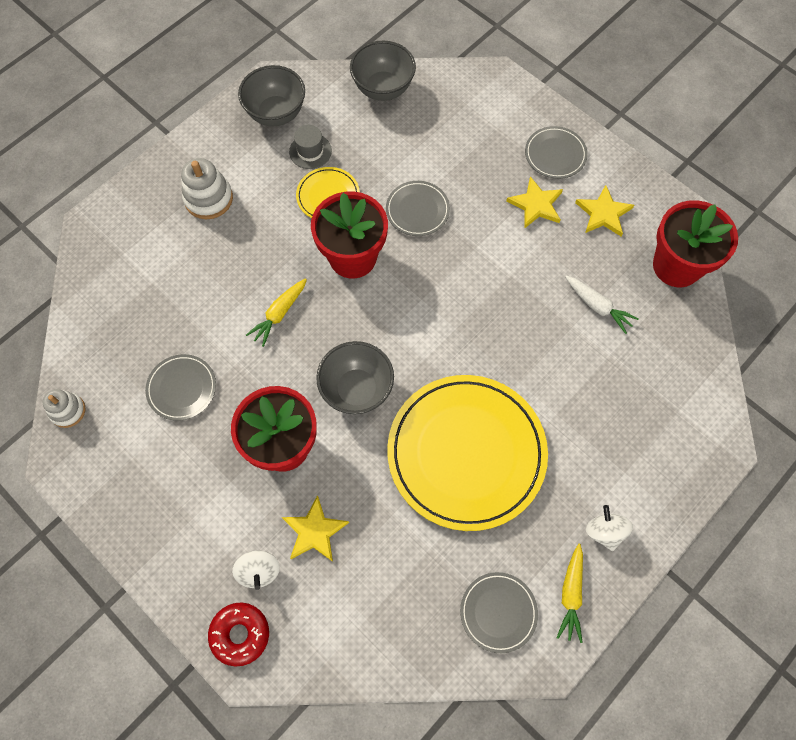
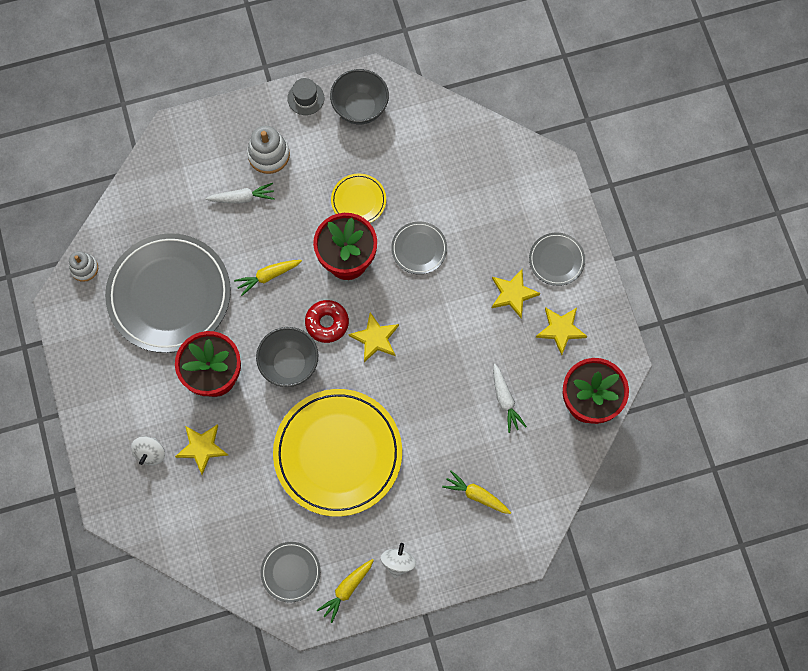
camera: 30 degrees right, 5 degrees up
grey plate [145,354,216,421] -> grey plate [105,233,231,353], size x2.20
red donut [208,602,269,666] -> red donut moved to [305,300,349,343]
grey hat [289,125,332,169] -> grey hat moved to [287,78,324,115]
grey bowl [350,41,416,101] -> none
none -> white carrot [206,183,275,204]
none -> yellow star [348,312,399,362]
none -> yellow carrot [442,470,511,514]

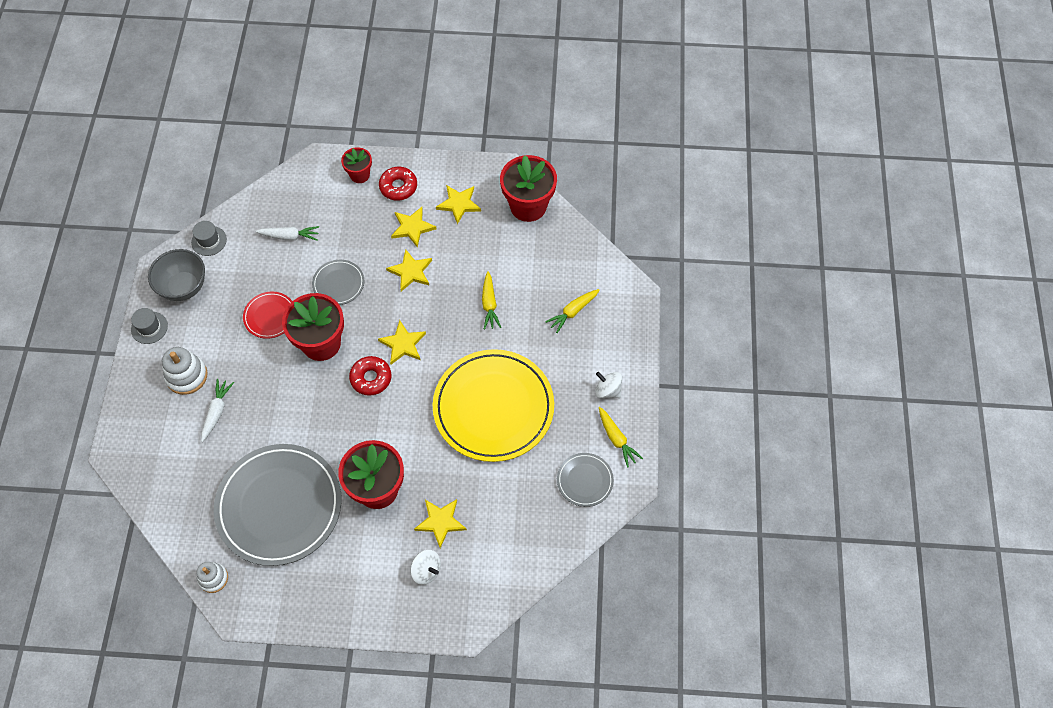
camera: 70 degrees left, 10 degrees down
yellow carrot [234,260,302,296] -> yellow carrot moved to [482,271,501,329]
grey bowl [256,327,318,387] -> none
yellow plate [331,174,386,223] -> red plate [243,292,292,339]
white carrot [493,364,527,433] -> white carrot moved to [255,226,319,241]
grey plate [529,233,585,286] -> red donut [379,167,417,201]
none -> grey hat [191,221,227,256]
none -> red flower pot [341,147,372,183]
none -> yellow star [386,249,432,292]

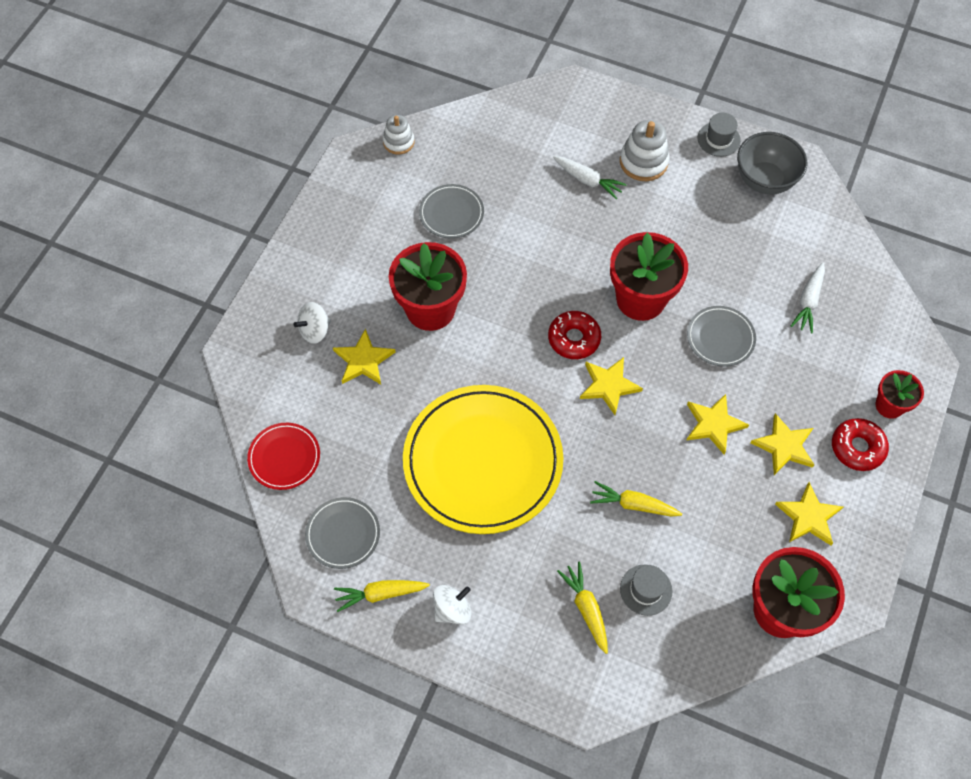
camera: 110 degrees right, 0 degrees up
grey hat [191,221,227,256] -> grey hat moved to [620,565,672,616]
grey plate [214,444,342,566] -> grey plate [419,184,484,239], size x0.45
red plate [243,292,292,339] -> red plate moved to [247,423,320,490]

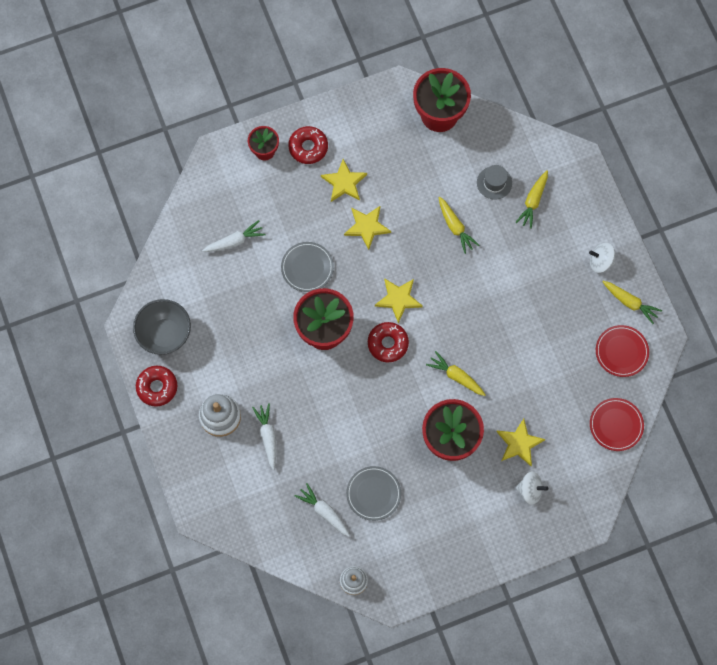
camera: 135 degrees left, 10 degrees up
grey plate [305,497,380,569] -> red plate [596,325,649,377]
yellow plate [403,385,563,534] -> none
grey hat [698,113,741,157] -> red donut [136,366,177,407]
yellow star [775,482,843,545] -> none
none -> white carrot [295,483,350,537]
none -> yellow carrot [426,351,486,396]

